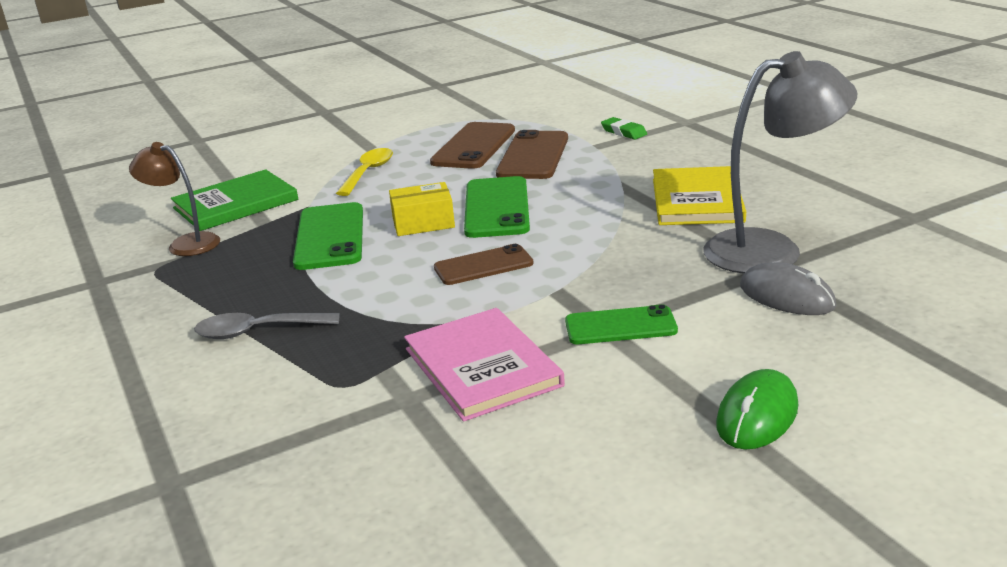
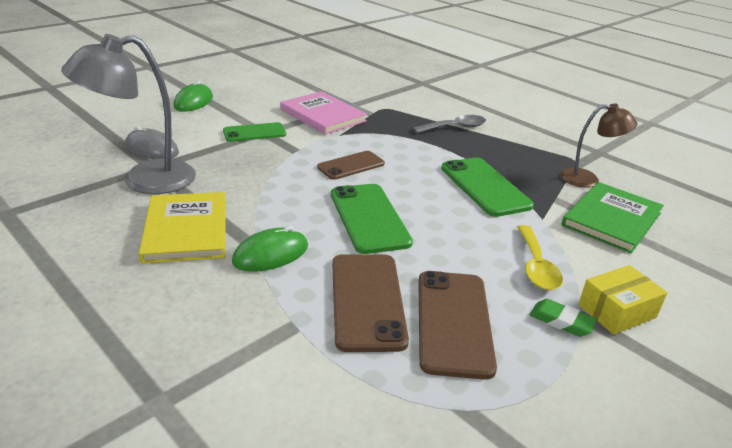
camera: 160 degrees right, 5 degrees up
yellow box [389,182,455,236] -> yellow box moved to [578,265,668,335]
green eraser [601,117,647,139] -> green eraser moved to [529,299,597,337]
none -> green mouse [232,226,308,272]

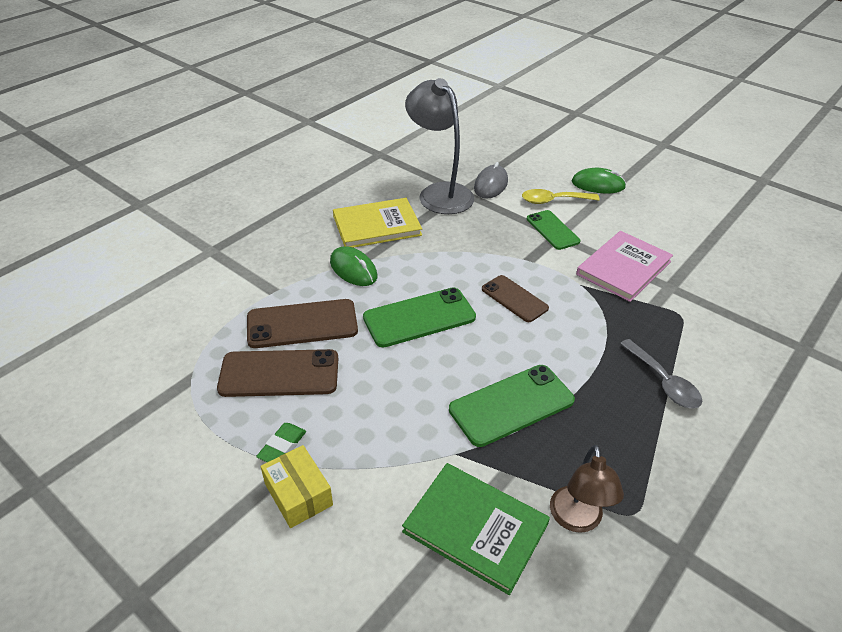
camera: 85 degrees right, 10 degrees up
yellow spoon [517,225,563,290] -> yellow spoon moved to [522,189,600,204]

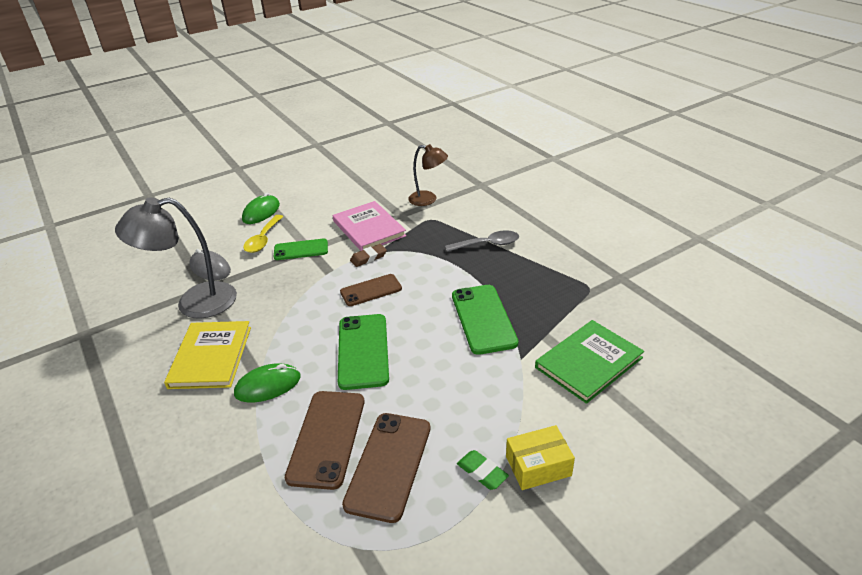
camera: 70 degrees left, 5 degrees down
brown lamp [550,445,624,533] -> brown lamp moved to [408,144,448,206]
none -> brown eraser [350,244,387,267]

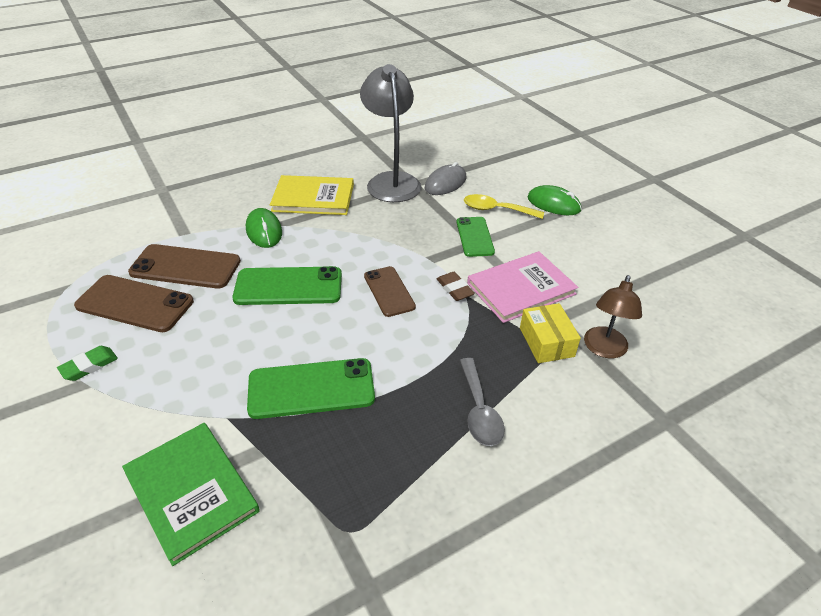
camera: 90 degrees right, 5 degrees up
yellow box [506,425,575,490] -> yellow box moved to [520,303,581,363]

